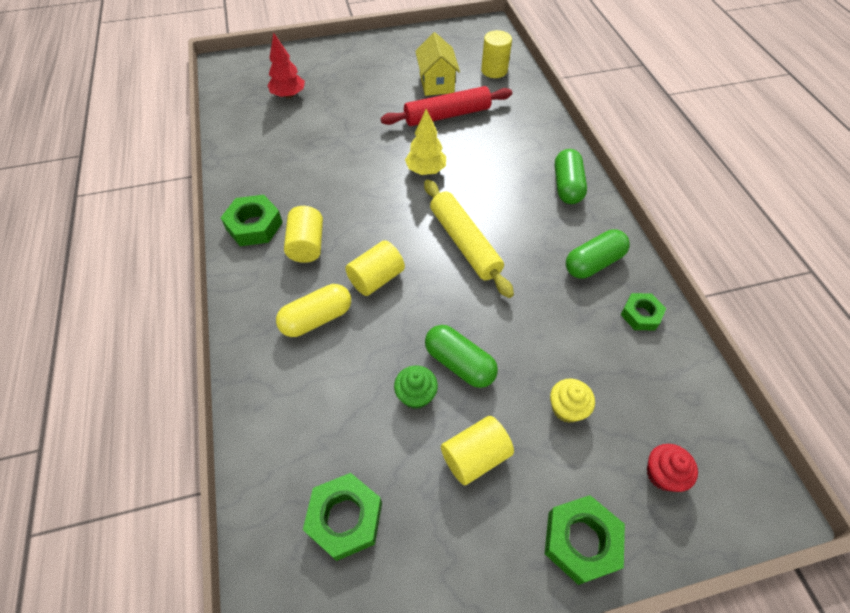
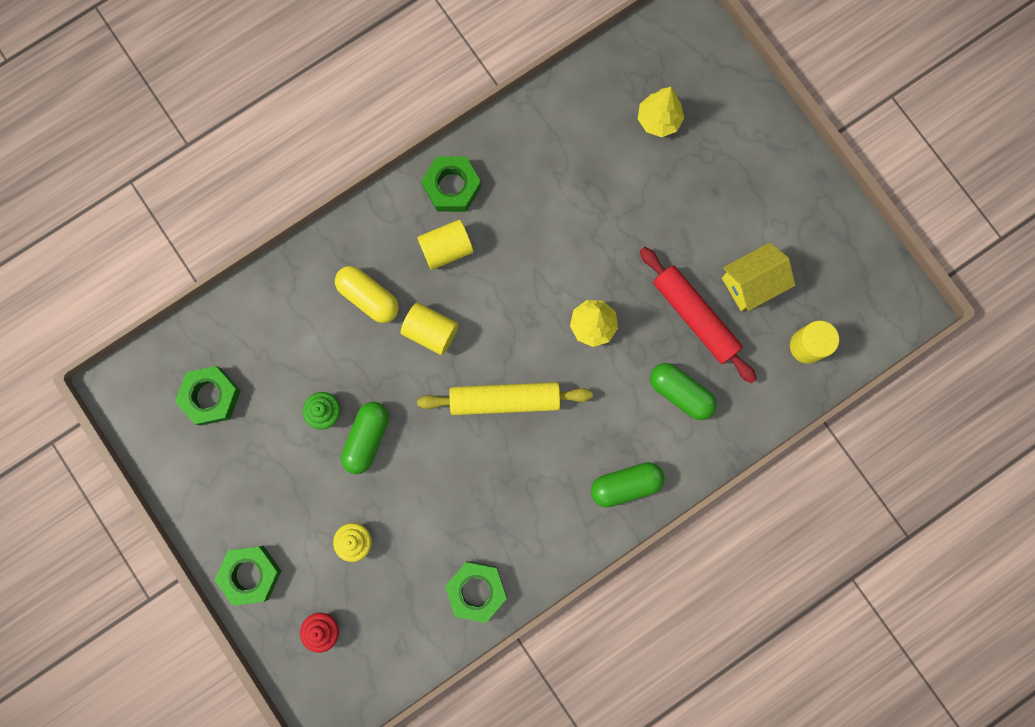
camera: 70 degrees right, 25 degrees up
red tree [267,32,305,99] -> yellow tree [638,87,684,137]
yellow rolling pin [424,180,514,298] -> yellow rolling pin turned 45 degrees clockwise [417,382,593,415]
yellow cylinder [441,416,514,485] -> none
green capsule [566,229,630,279] -> green capsule moved to [650,363,717,420]
green nut [621,293,666,330] -> green nut [445,561,507,623], size x1.54

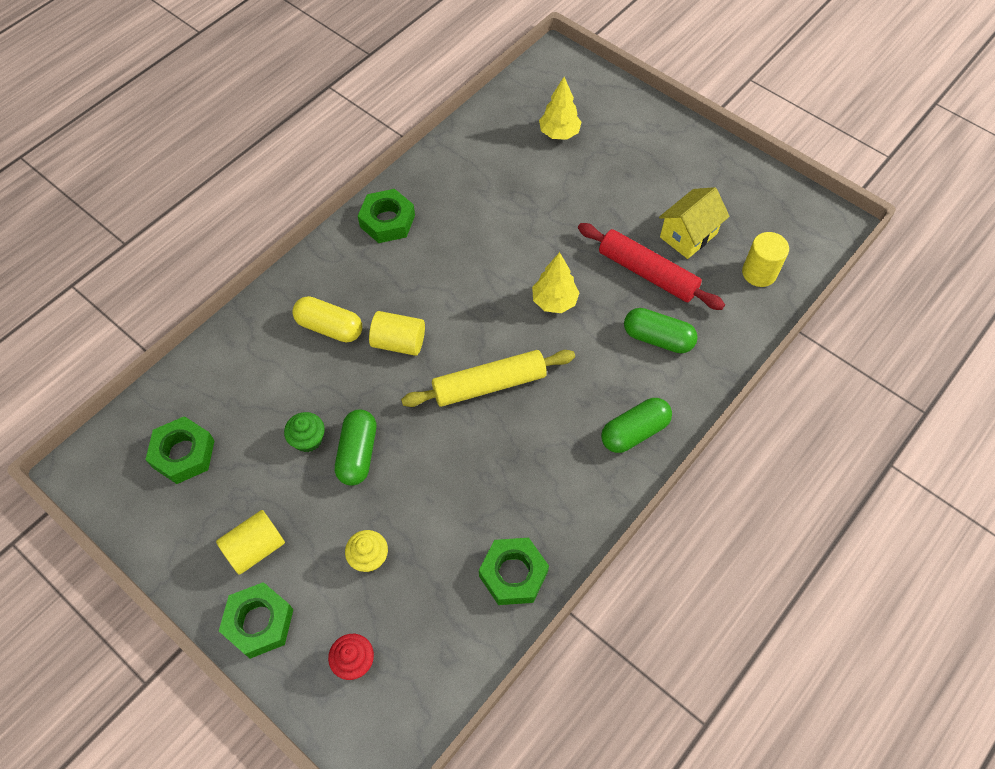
camera: 15 degrees left, 20 degrees down
yellow cylinder [417,220,474,270] -> yellow cylinder moved to [216,510,285,575]

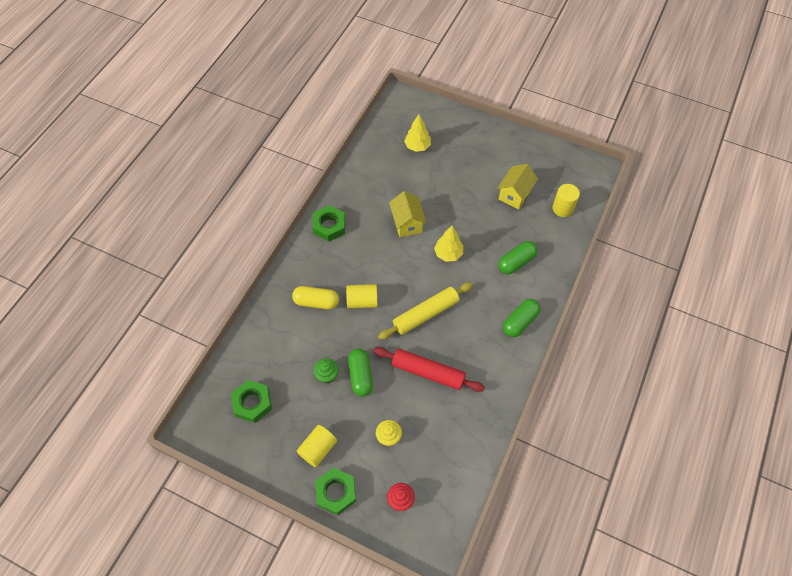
camera: 15 degrees left, 0 degrees up
green nut [479,538,549,605] -> none
red rolling pin [578,223,725,310] -> red rolling pin moved to [374,347,485,392]
green capsule [624,308,698,353] -> green capsule turned 45 degrees counterclockwise [498,241,537,274]
none -> yellow house [389,191,427,237]

